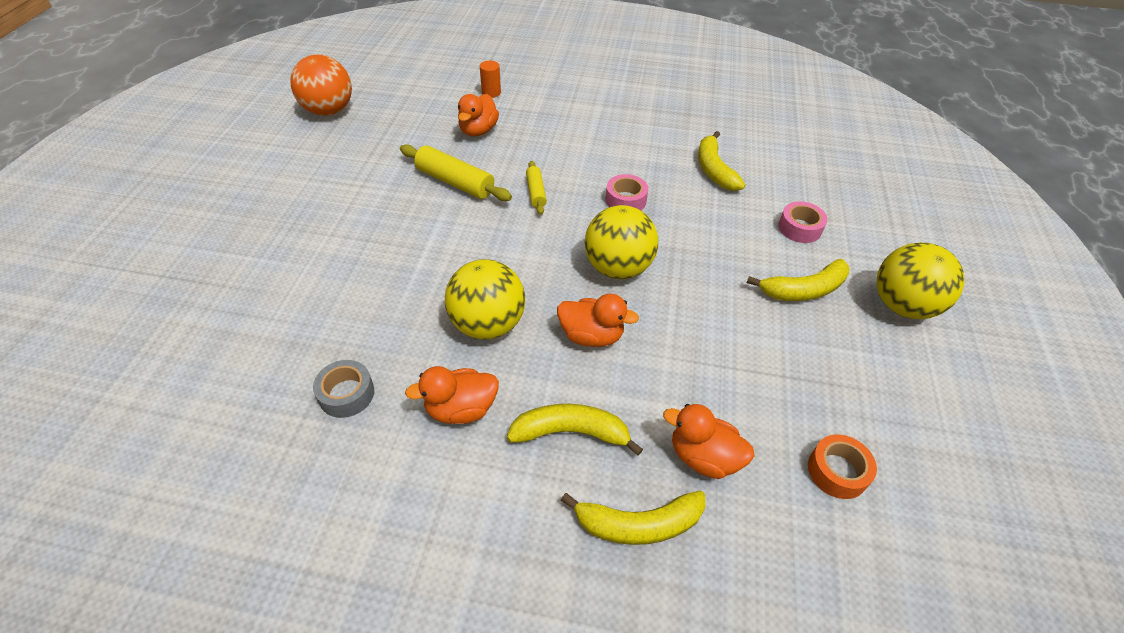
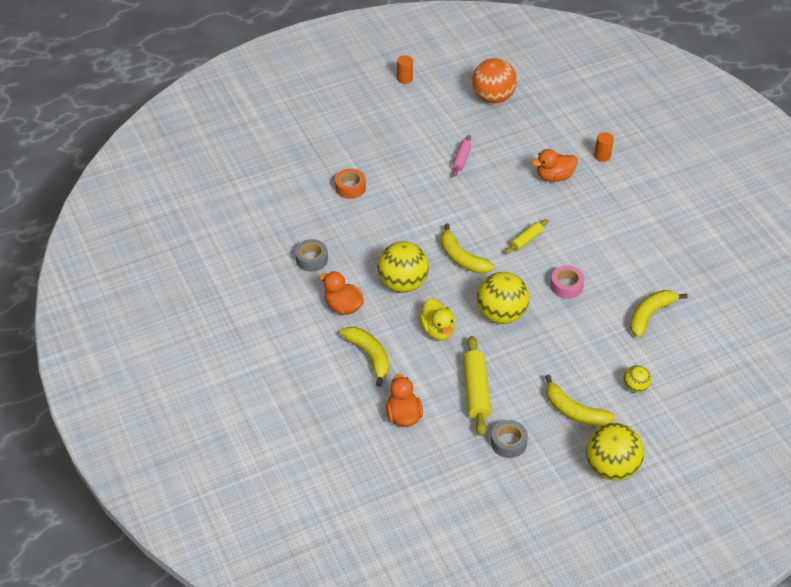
camera: 55 degrees right, 0 degrees up
yellow rolling pin [400,144,512,201] -> yellow rolling pin moved to [463,336,491,436]
orange duck [557,294,639,347] -> yellow duck [419,298,456,341]
yellow banana [561,491,706,545] -> yellow banana moved to [441,224,494,274]
pink tape [779,201,828,243] -> yellow ball [623,365,651,393]
orange tape [808,434,877,499] -> orange tape moved to [335,169,366,199]
none -> orange cylinder [397,55,413,84]
none -> pink rolling pin [452,135,472,177]
none -> grey tape [491,420,528,458]

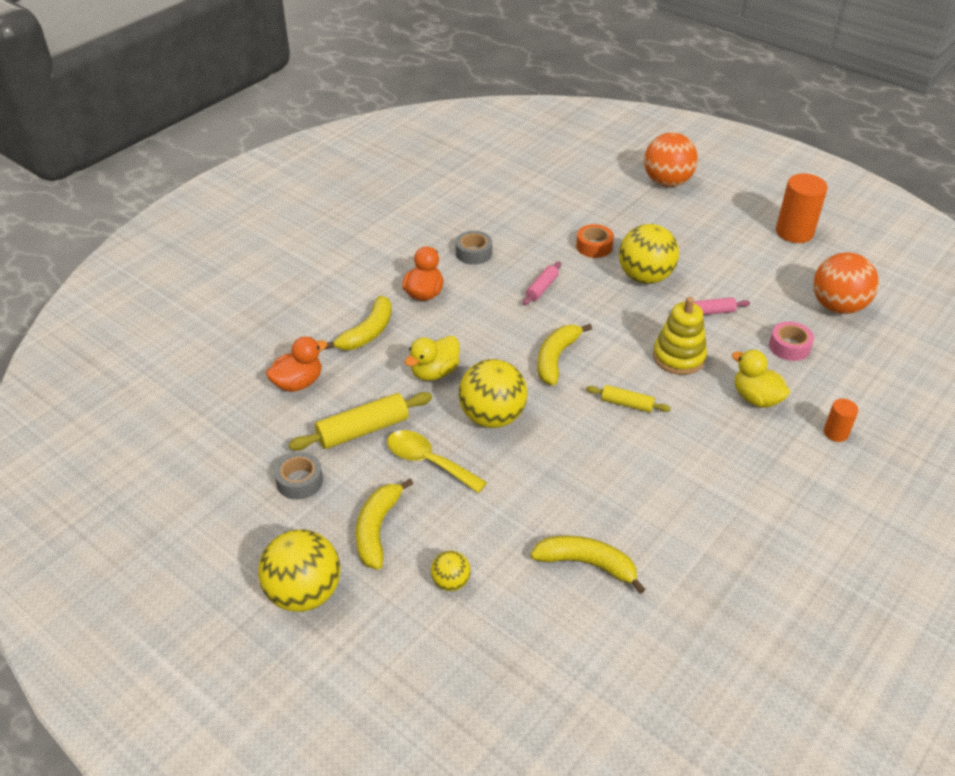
camera: 65 degrees right, 5 degrees down
yellow ball [377,241,429,293] -> yellow ball moved to [619,224,679,284]
orange cylinder [397,55,413,84] -> orange cylinder [776,174,827,243], size x1.89
orange duck [532,149,578,182] -> yellow duck [732,350,790,408]
pink tape [550,265,585,299] -> pink tape moved to [769,322,814,361]
none -> yellow spoon [387,430,487,493]
none -> pink rolling pin [523,262,561,305]
none -> orange ball [644,133,698,187]
none -> yellow stacking toy [653,297,707,375]

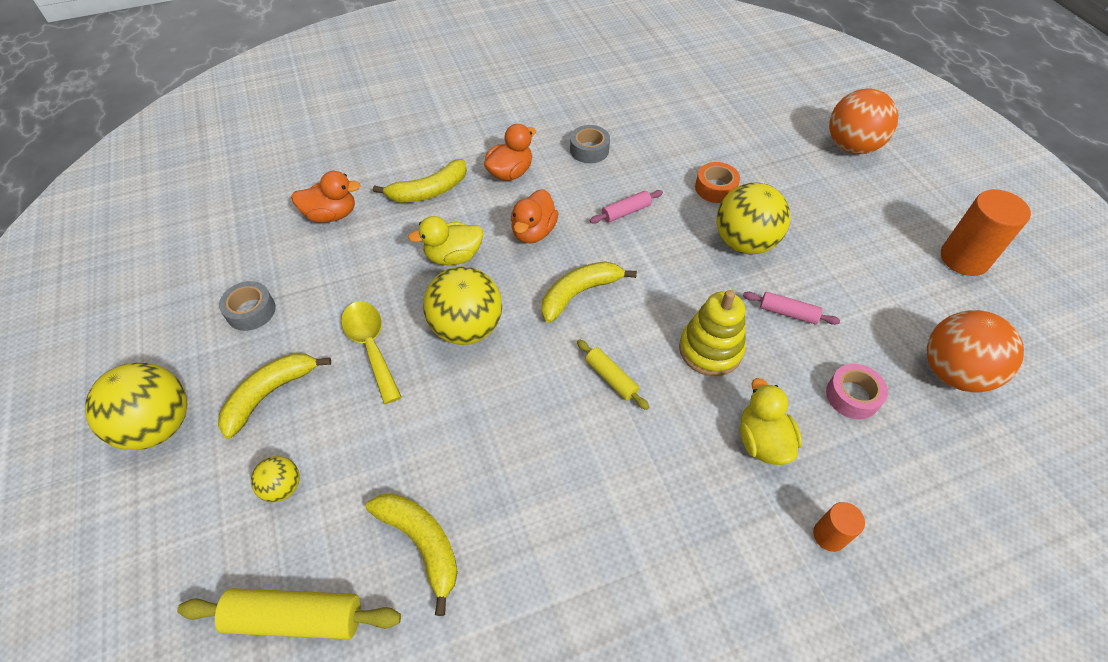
camera: 30 degrees right, 10 degrees up
yellow rolling pin [288,392,432,451] -> yellow rolling pin moved to [177,588,401,639]
none -> orange duck [511,189,558,244]

